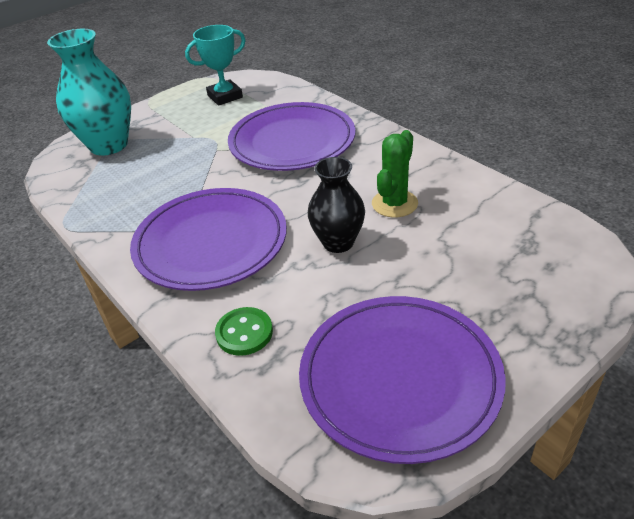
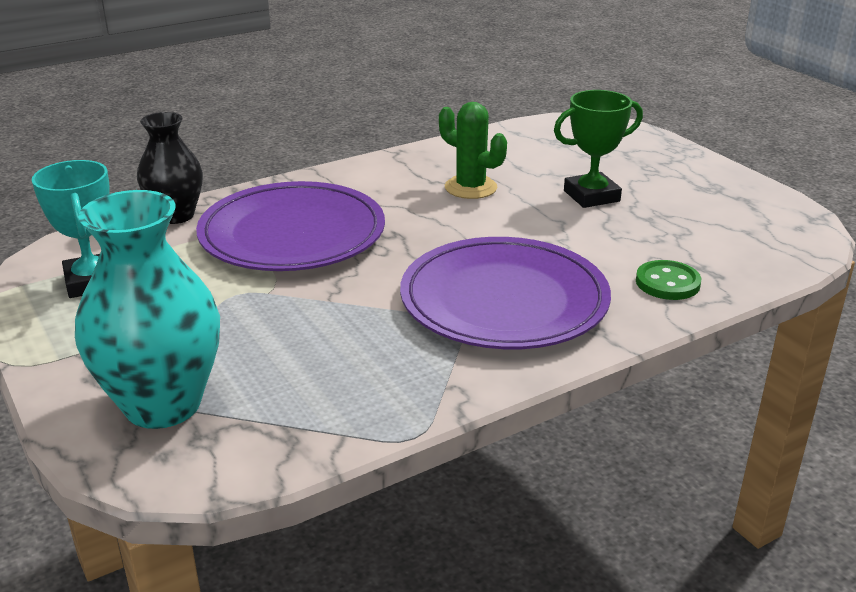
camera: 85 degrees left, 10 degrees down
purple plate [299,296,506,464] -> none
black vase [308,157,365,253] -> black vase moved to [137,112,203,224]
none -> green trophy [554,90,643,208]

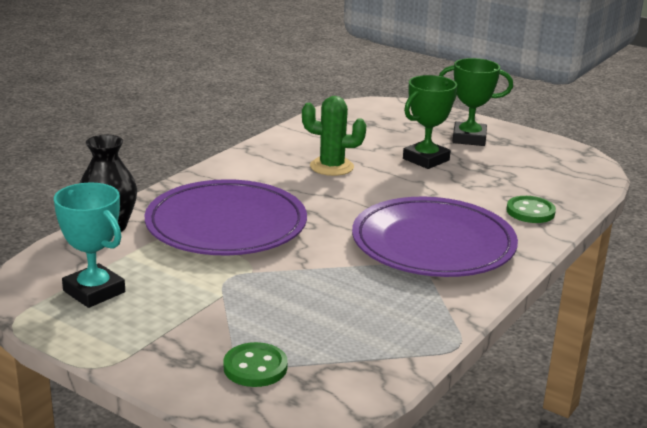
camera: 25 degrees left, 5 degrees down
turquoise vase [75,190,220,429] -> green button [224,342,288,387]
none -> green trophy [439,58,513,146]

